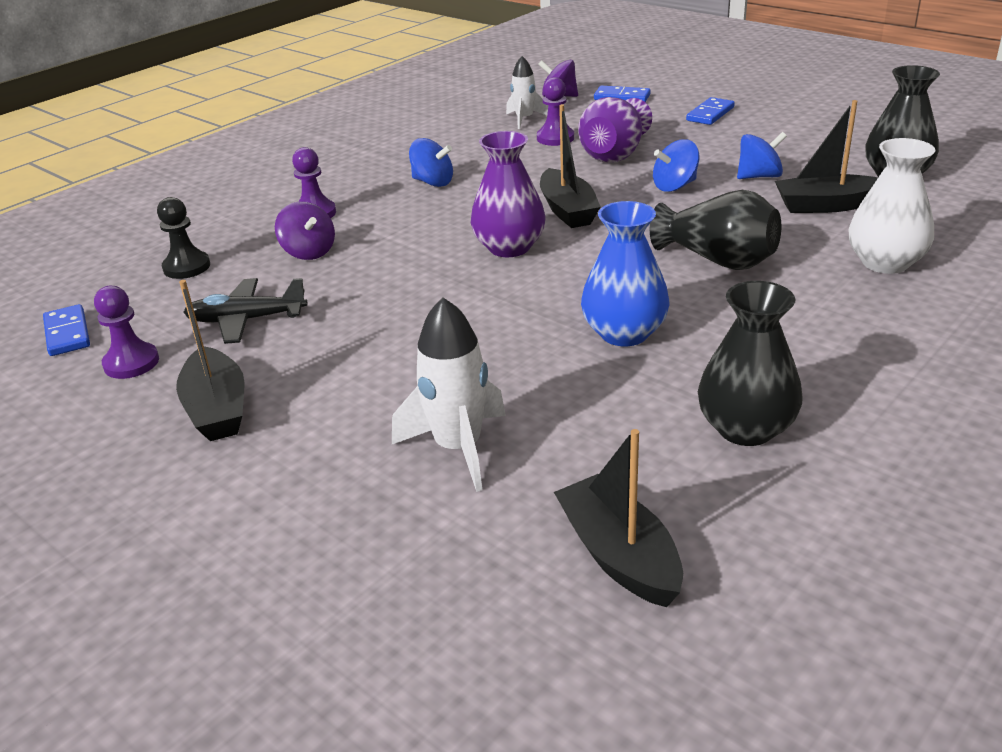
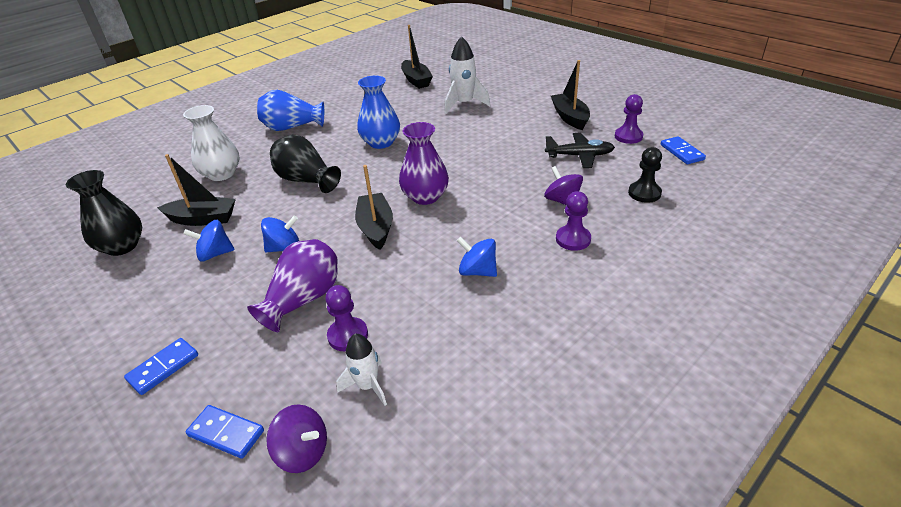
camera: 175 degrees left, 5 degrees up
black vase [698,281,803,446] -> none
none -> blue vase [257,90,324,131]

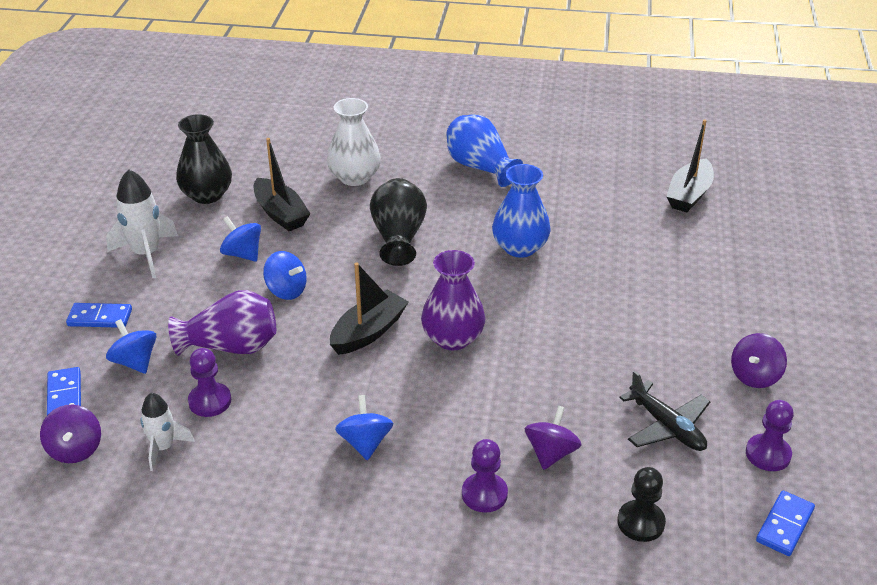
camera: 50 degrees right, 0 degrees up
white rocket [445,36,491,114] -> white rocket moved to [106,169,178,279]
black boat [551,60,590,130] -> purple spinning top [731,333,787,388]
none -> blue spinning top [106,319,157,374]

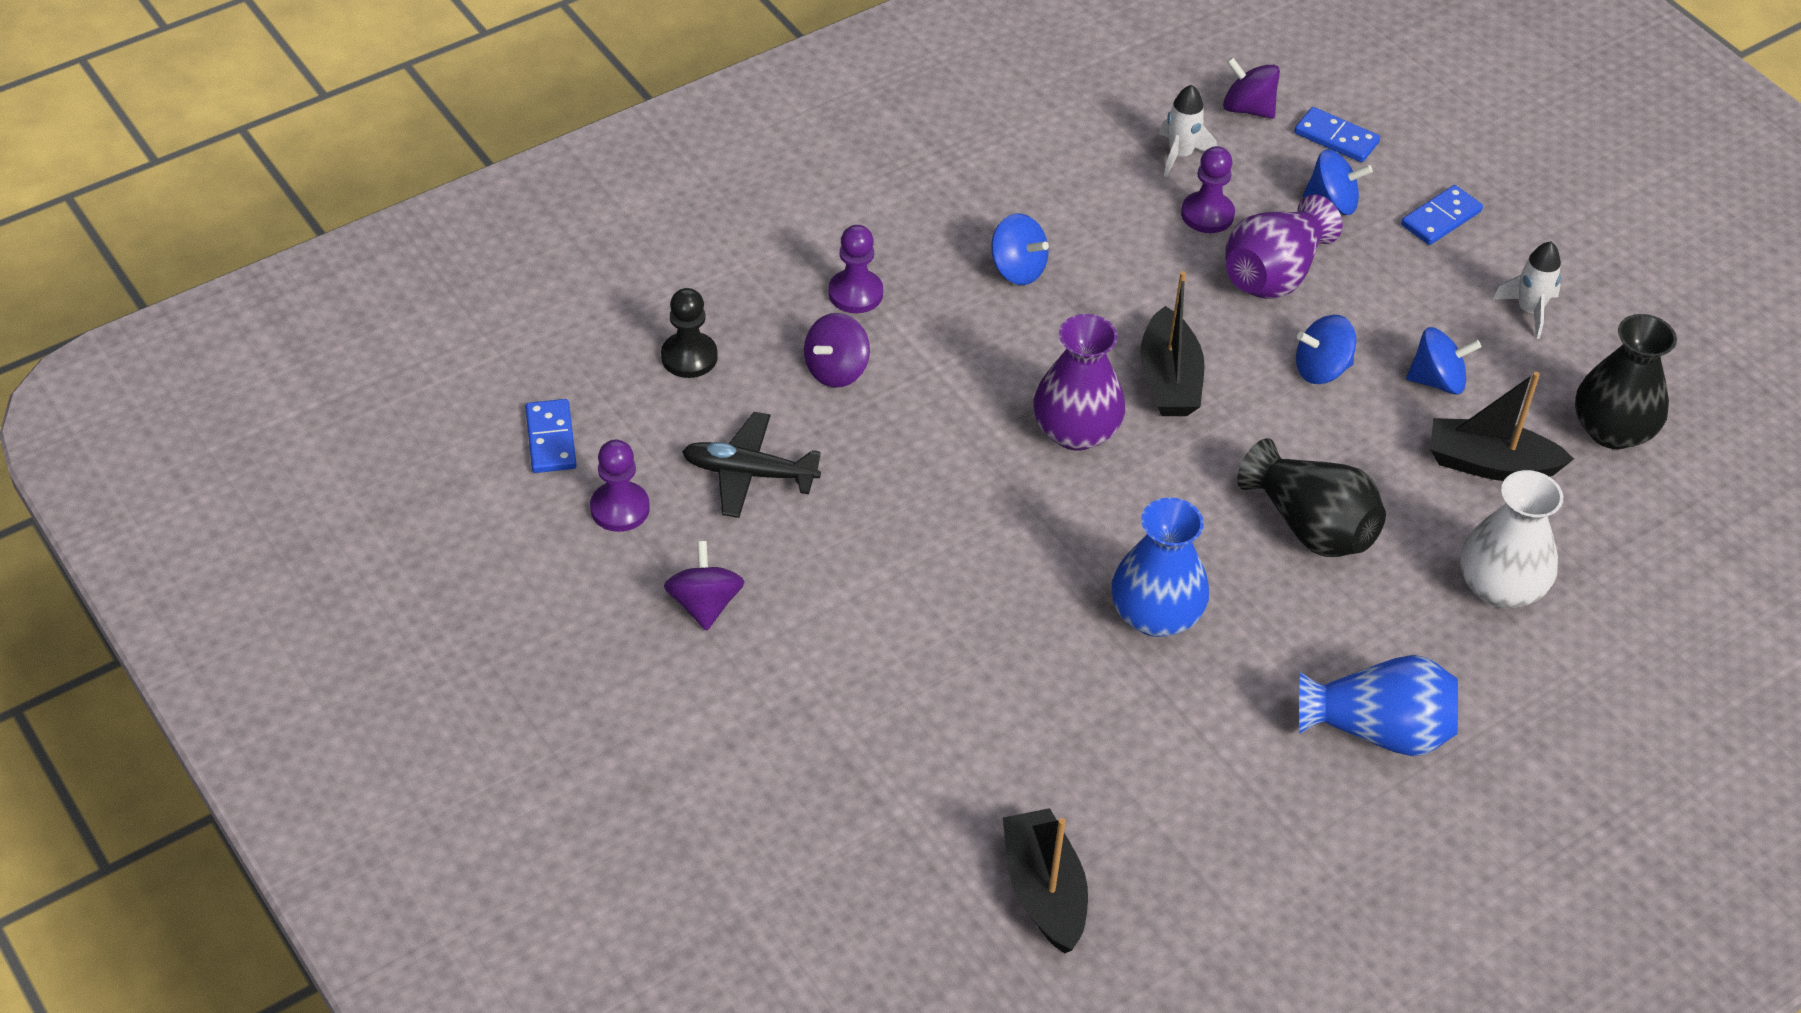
camera: 135 degrees right, 10 degrees up
white rocket [106,169,178,279] -> white rocket [1492,241,1561,339], size x0.63
purple spinning top [525,406,581,470] -> purple spinning top turned 60 degrees clockwise [804,313,870,388]

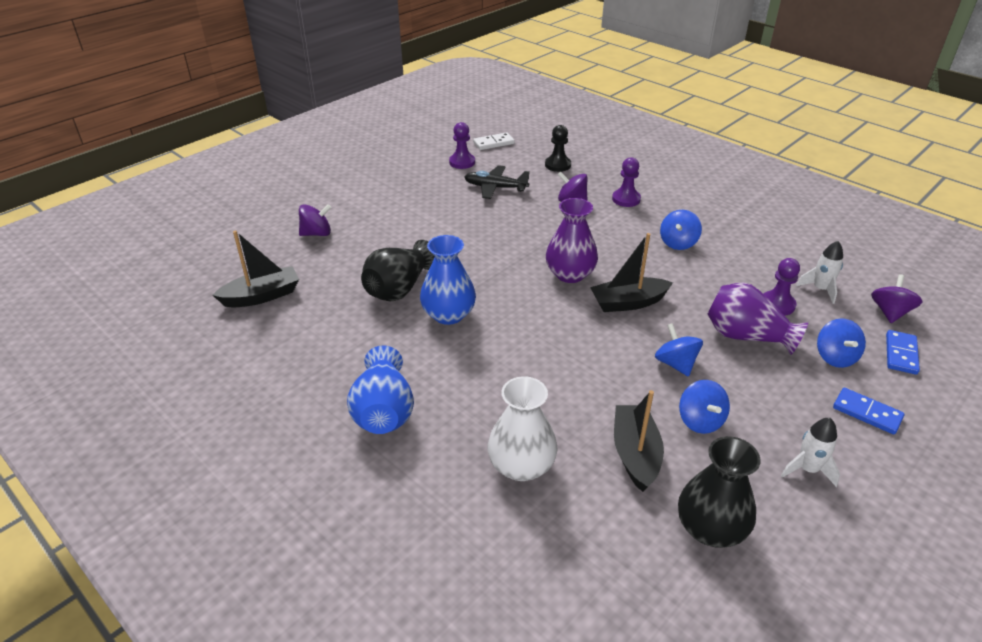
camera: 80 degrees right, 10 degrees down
blue domino [525,399,576,473] -> white domino [473,132,515,150]
purple spinning top [664,541,745,631] -> purple spinning top moved to [299,204,331,236]
black plane [682,412,821,518] -> black plane turned 75 degrees counterclockwise [464,165,530,199]
black vase [1237,438,1386,557] -> black vase moved to [361,240,435,301]

